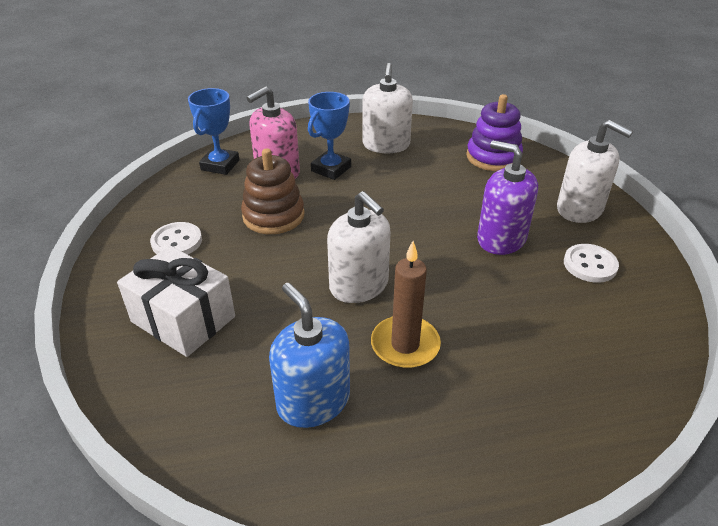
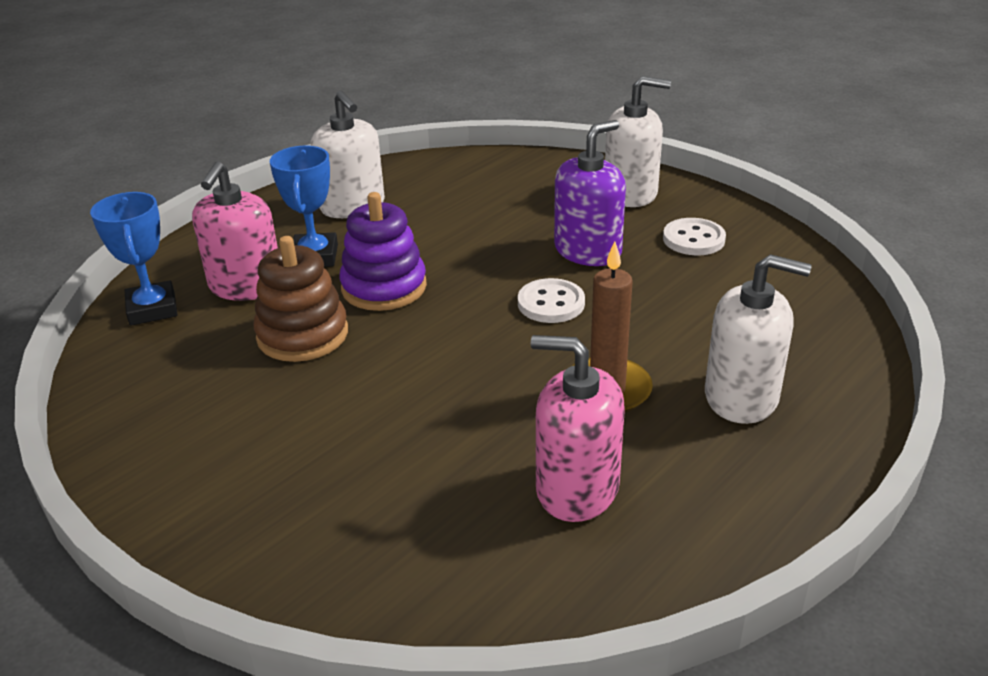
camera: 35 degrees left, 5 degrees down
white gift [117,246,235,357] -> none
white button [150,222,202,255] -> white button moved to [518,278,585,323]
blue soap dispenser [269,283,350,428] -> pink soap dispenser [531,335,625,522]
white soap dispenser [327,191,391,303] -> white soap dispenser moved to [705,254,812,424]
purple stacking toy [466,94,523,171] -> purple stacking toy moved to [339,192,427,311]
purple soap dispenser [477,140,538,255] -> purple soap dispenser turned 135 degrees clockwise [554,120,626,266]

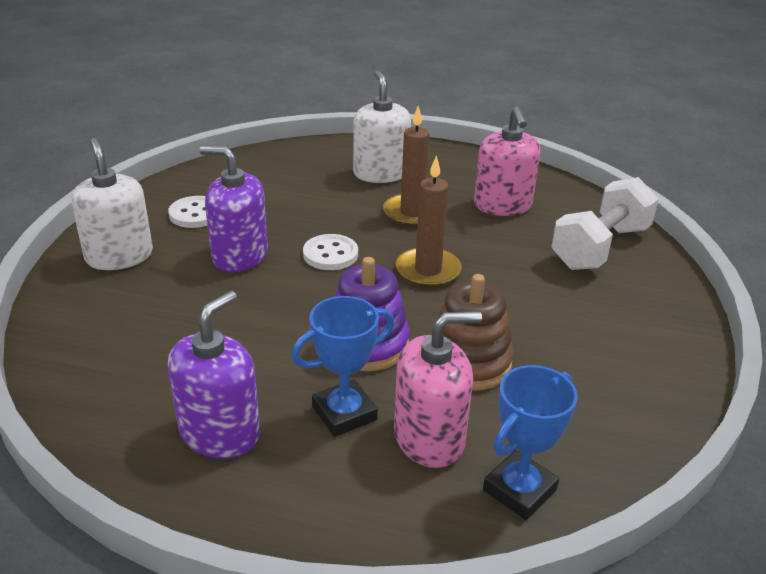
camera: 120 degrees left, 0 degrees up
white soap dispenser [310,91,385,218] -> purple soap dispenser [168,291,260,459]
none -> brown candle [396,155,462,287]
none -> white dumbbell [551,177,659,270]

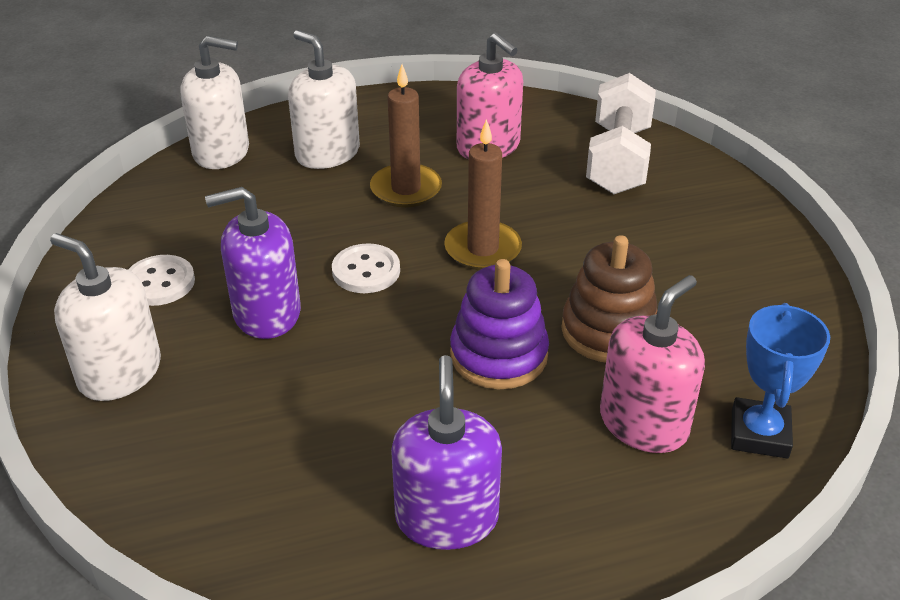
camera: 30 degrees left, 5 degrees up
blue trophy [291,296,394,437] -> none
none -> white soap dispenser [181,36,249,169]

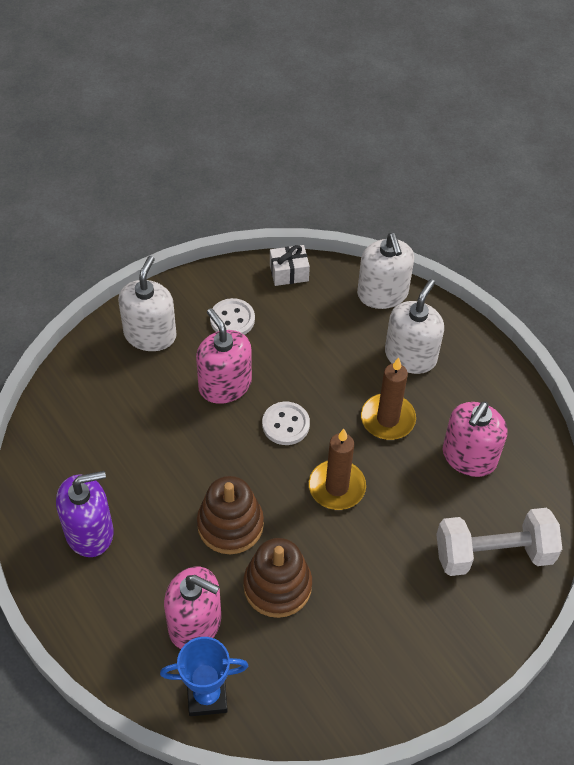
camera: 70 degrees right, 15 degrees up
purple soap dispenser [205,187,301,339] -> pink soap dispenser [196,308,252,404]
purple stacking toy [450,259,549,389] -> brown stacking toy [197,476,264,554]
none -> white gift [270,245,310,286]

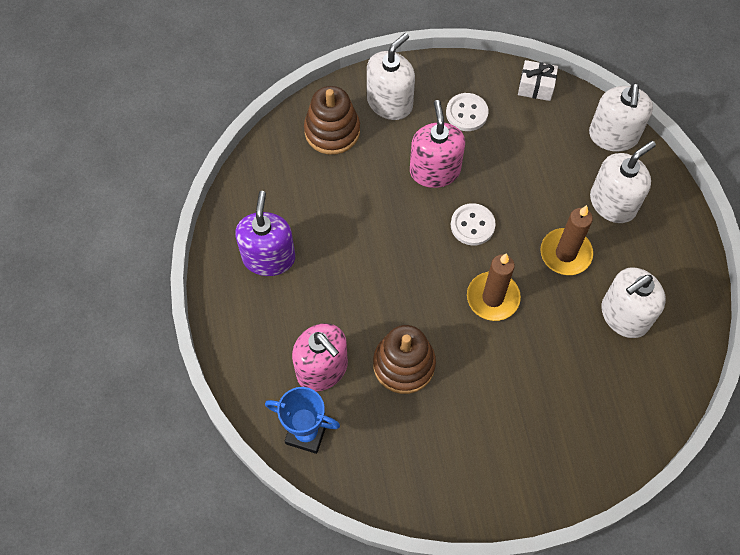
camera: 25 degrees right, 10 degrees up
purple soap dispenser [56,471,114,557] -> purple soap dispenser turned 90 degrees counterclockwise [235,191,295,276]
brown stacking toy [197,476,264,554] -> brown stacking toy moved to [304,86,360,155]
white dumbbell [436,508,562,576] -> none
pink soap dispenser [443,401,507,477] -> white soap dispenser [601,267,666,338]

